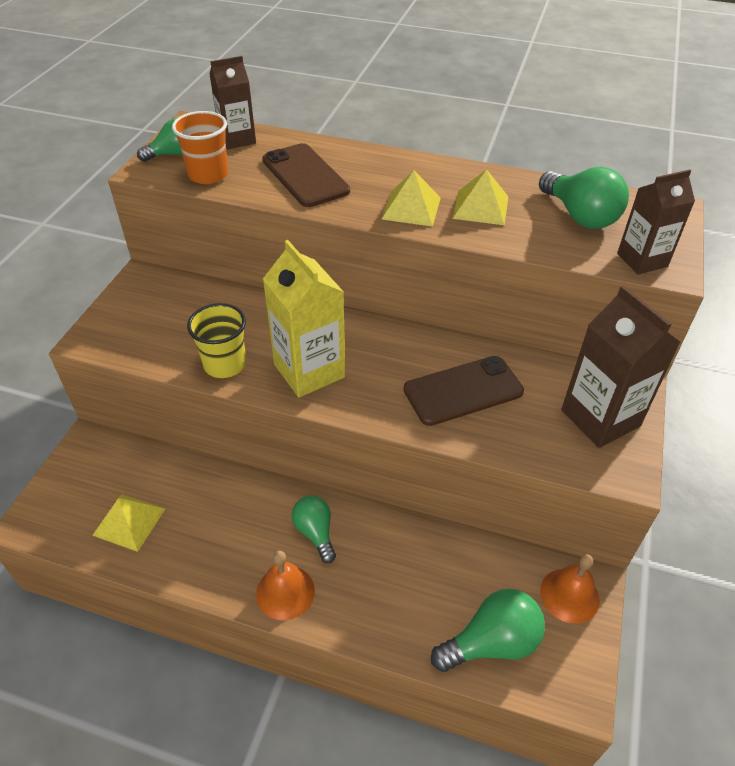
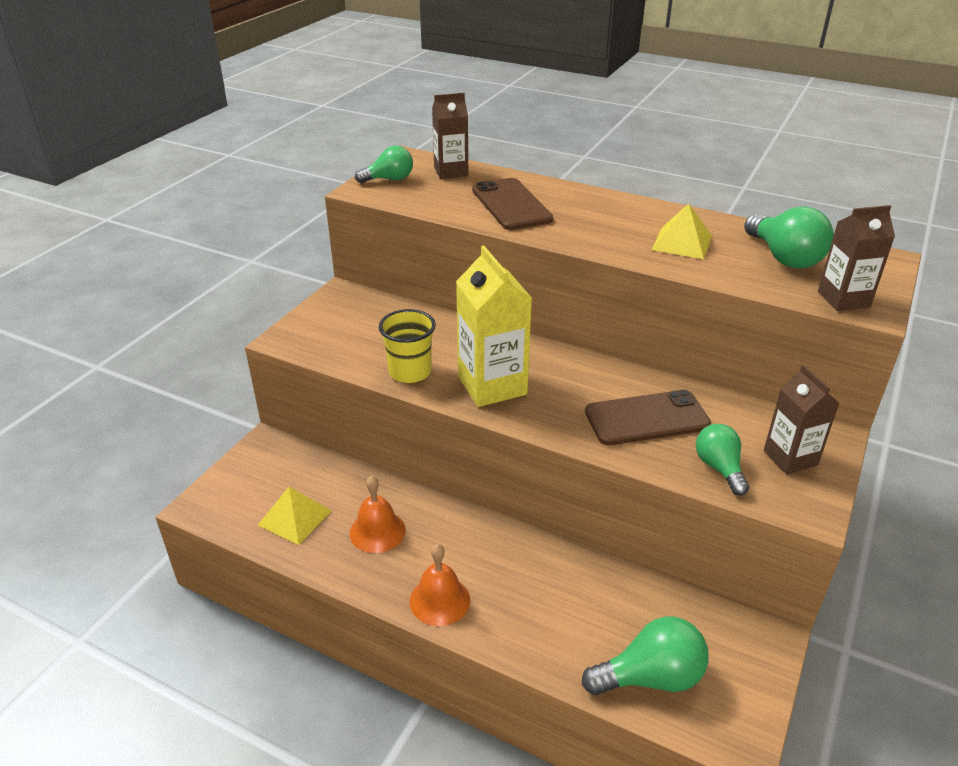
camera: 10 degrees right, 10 degrees down
orange cup [172,111,228,184] -> none
green light bulb [292,495,336,563] -> green light bulb moved to [696,424,749,496]
yellow pyramid [381,171,441,227] -> none
orange bell [540,554,600,624] -> orange bell moved to [350,476,406,553]
brown carton [561,286,680,448] -> brown carton [764,365,840,474], size x0.64

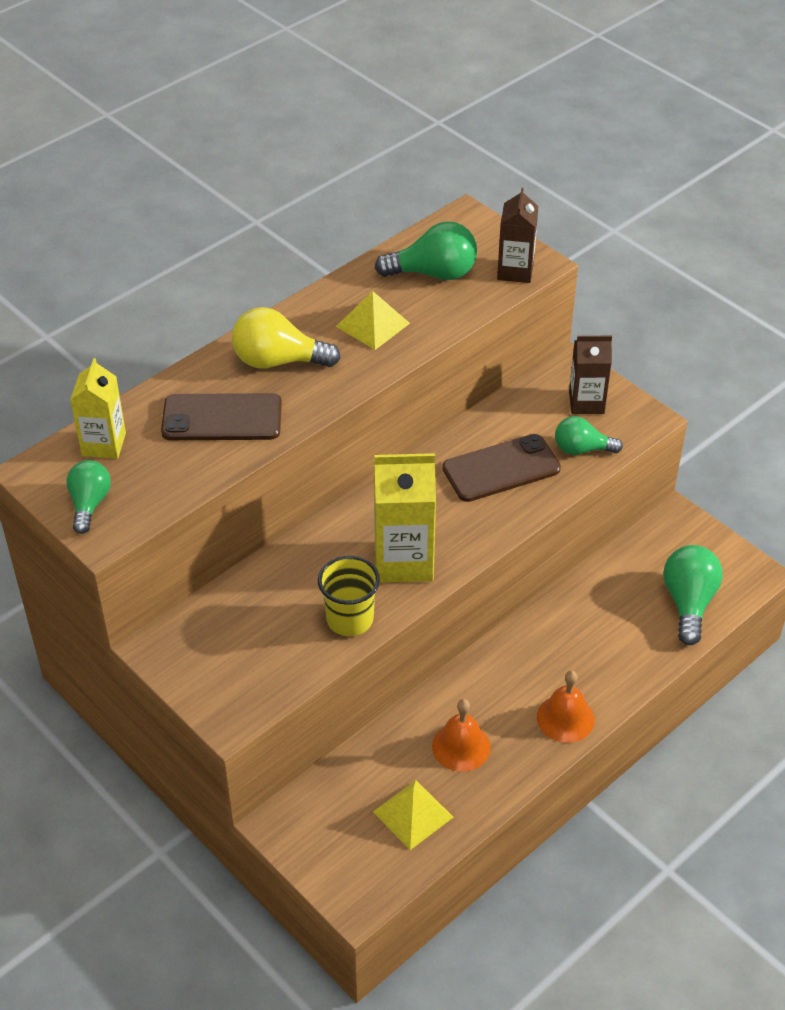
camera: 70 degrees left, 10 degrees up
brown carton [432,93,468,179] -> yellow carton [70,358,126,459]
brown phone [585,390,711,445] -> brown phone turned 60 degrees clockwise [442,434,561,502]
none -> yellow light bulb [232,307,341,368]

